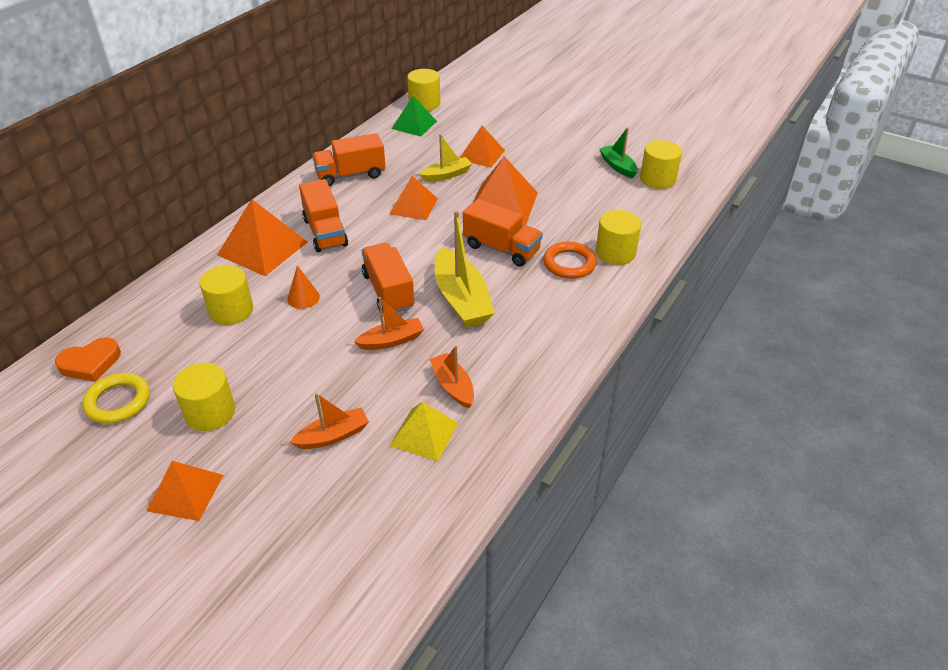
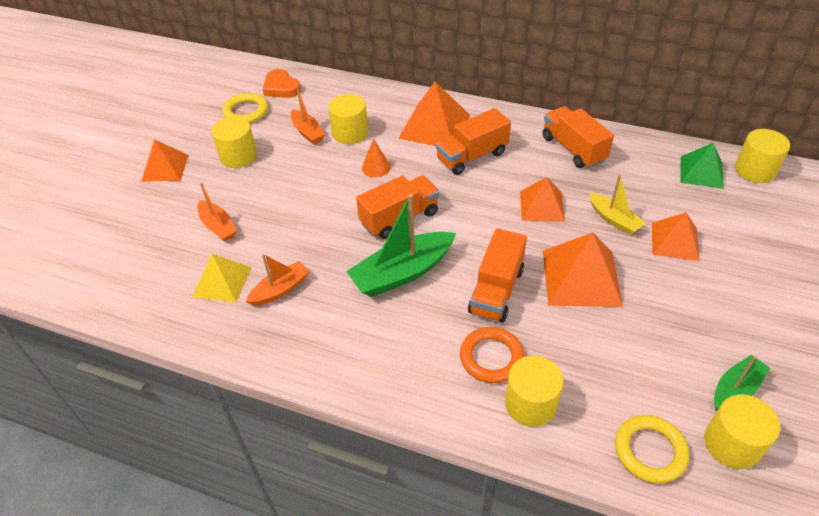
camera: 80 degrees right, 5 degrees up
orange boat [354,297,424,350] -> orange boat moved to [291,89,325,144]
yellow boat [435,211,495,328] -> green boat [346,194,456,297]
none -> yellow ring [615,415,689,483]

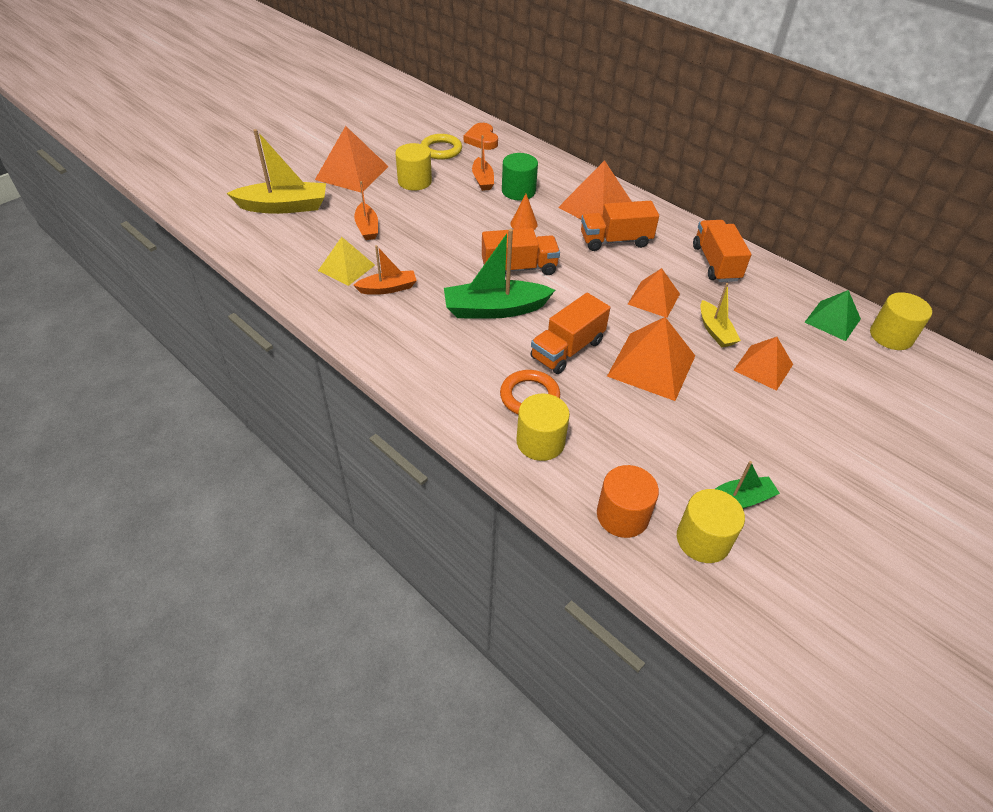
camera: 20 degrees right, 0 degrees up
orange pyramid [141,140,189,182] -> orange pyramid [315,126,389,193], size x1.54
yellow cylinder [328,94,368,144] -> green cylinder [502,153,538,200]
yellow ring [615,415,689,483] -> orange cylinder [597,465,659,538]
none -> yellow boat [227,129,326,214]

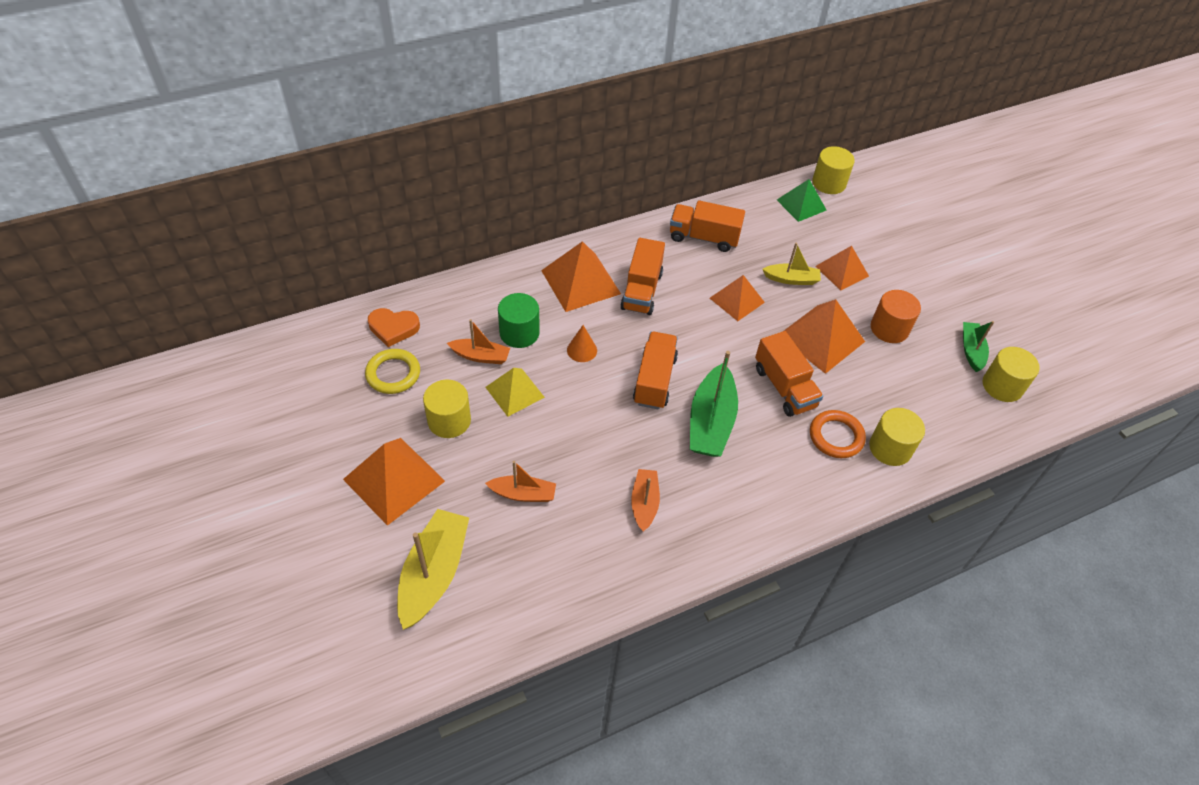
camera: 70 degrees left, 5 degrees up
yellow pyramid [318,237,375,286] -> yellow pyramid moved to [485,368,545,417]
orange cylinder [597,465,659,538] -> orange cylinder moved to [871,290,921,343]

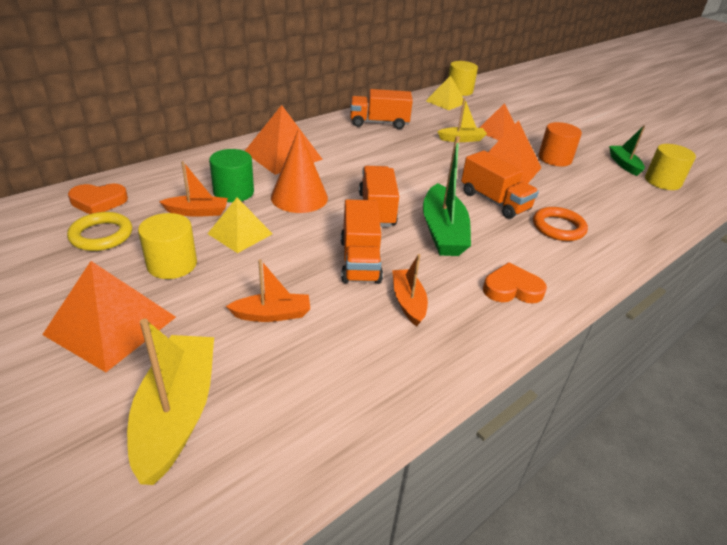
camera: 15 degrees left, 15 degrees down
orange cone [567,325,597,362] -> orange cone [271,128,328,213], size x1.89
orange truck [620,238,665,315] -> orange truck moved to [341,199,383,284]
orange pyramid [710,275,765,321] -> none
green pyramid [777,179,826,222] -> yellow pyramid [426,75,465,110]
yellow cylinder [869,408,925,466] -> none
none -> orange heart [483,262,547,303]

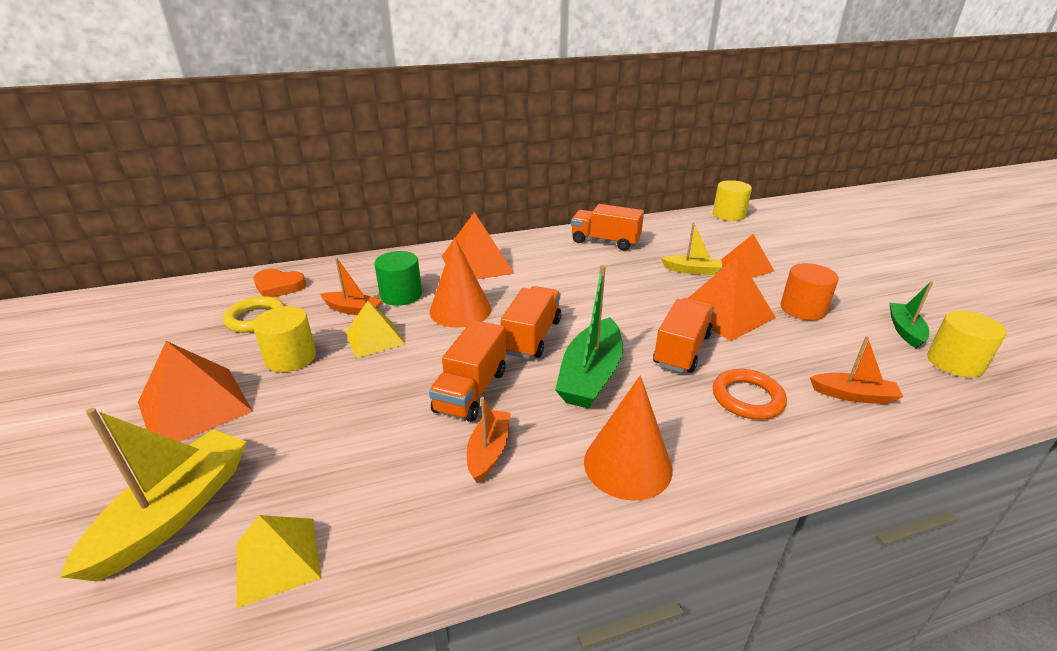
camera: 25 degrees right, 5 degrees down
orange boat [226,259,310,322] -> orange boat moved to [810,336,903,404]
yellow pyramid [426,75,465,110] -> yellow pyramid moved to [237,515,321,608]
orange truck [461,151,539,219] -> orange truck turned 135 degrees counterclockwise [653,298,714,373]
orange heart [483,262,547,303] -> orange cone [584,375,673,501]

